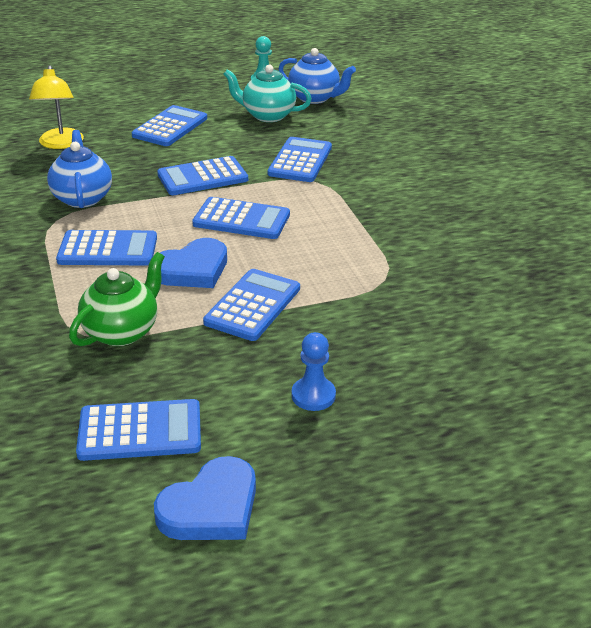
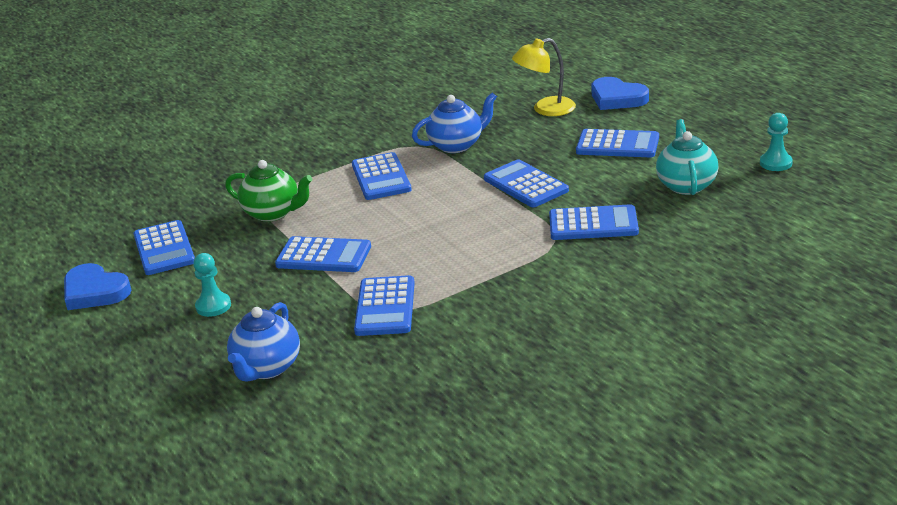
camera: 80 degrees right, 5 degrees down
blue heart [160,238,227,288] -> blue heart moved to [591,77,649,110]
blue calculator [192,197,290,239] -> blue calculator moved to [354,275,415,336]
blue teapot [278,48,356,104] -> blue teapot moved to [227,302,300,381]
blue pawn [292,332,336,411] -> turquoise pawn [193,253,231,317]

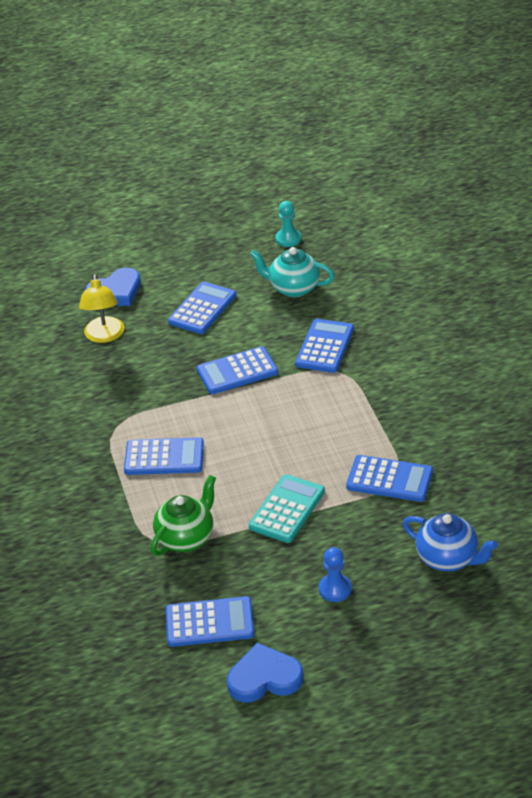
camera: 75 degrees left, 10 degrees up
blue heart [64,263,132,310] -> blue heart turned 150 degrees counterclockwise [227,643,303,702]
turquoise pawn [193,253,231,317] -> blue pawn [319,547,352,602]
blue calculator [275,236,371,272] -> turquoise calculator [248,474,325,543]
blue teapot [412,92,497,153] -> none

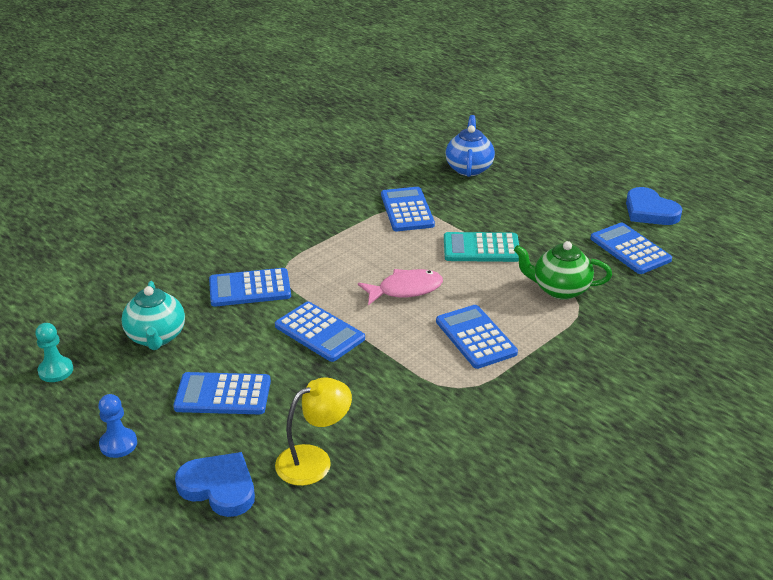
camera: 120 degrees left, 5 degrees down
blue pawn [319,547,352,602] -> blue pawn moved to [98,394,137,458]
none -> pink fish [358,269,443,305]

